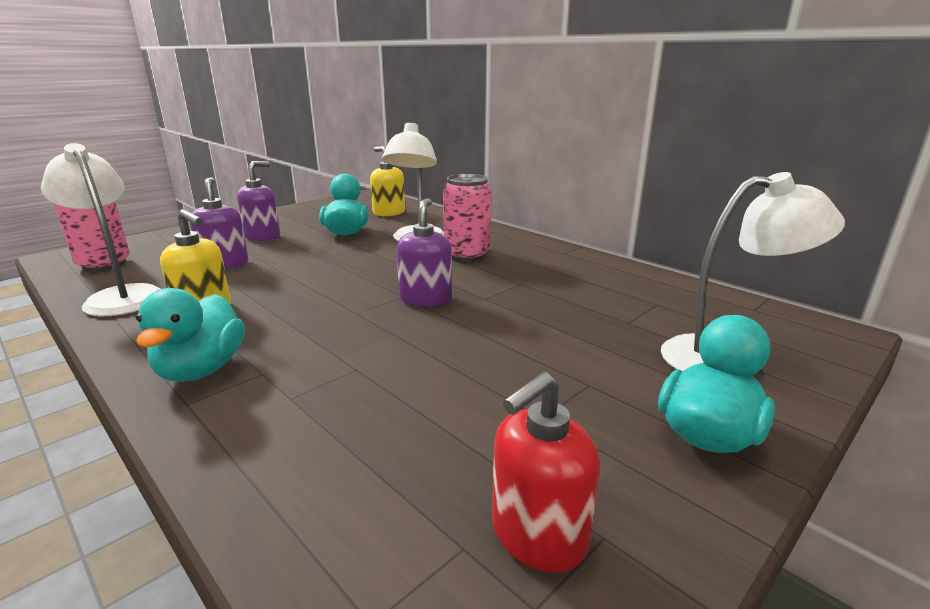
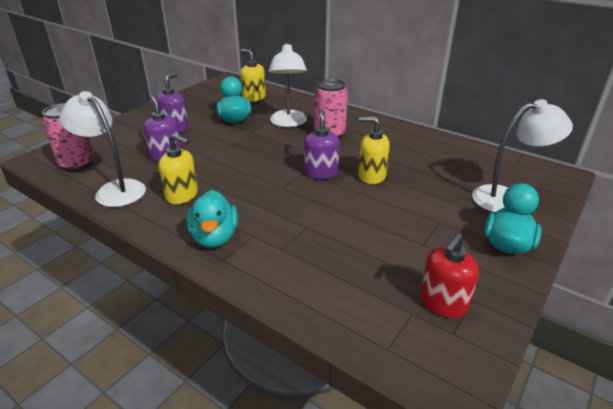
camera: 10 degrees left, 10 degrees up
none -> yellow soap dispenser [358,116,390,184]

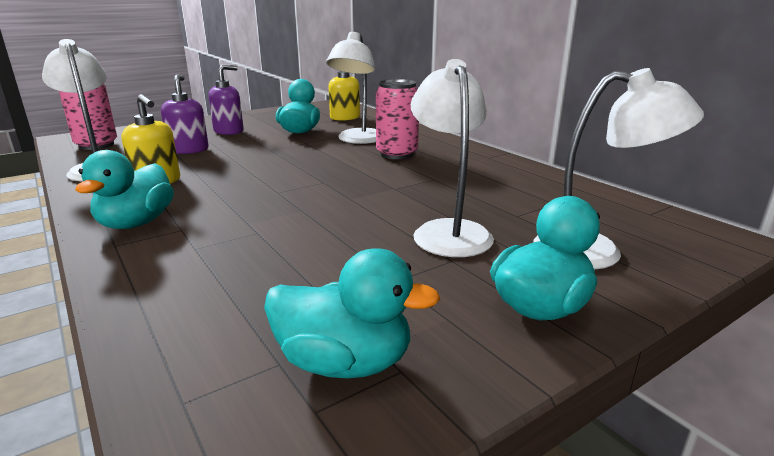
camera: 20 degrees right, 10 degrees down
purple soap dispenser [304,109,340,179] -> none
yellow soap dispenser [358,116,390,184] -> none
red soap dispenser [420,233,479,318] -> turquoise duck [264,248,440,379]
none -> white lamp [411,59,494,257]

